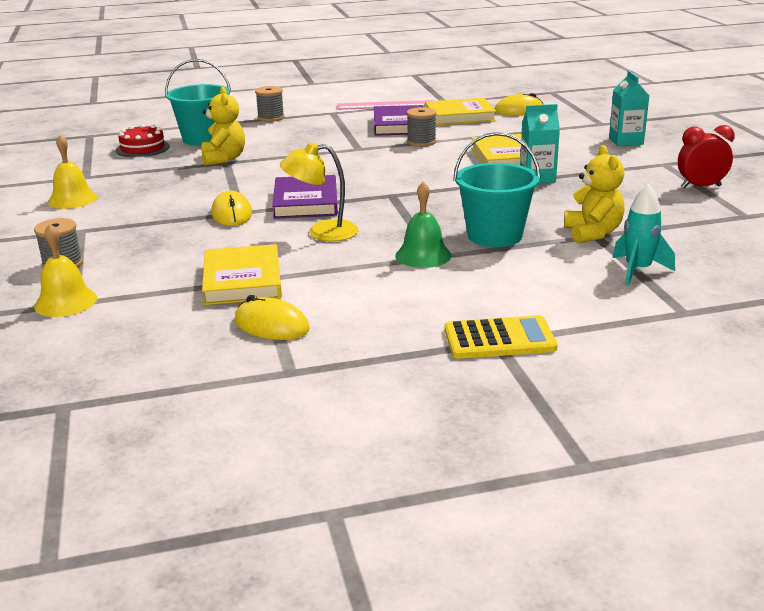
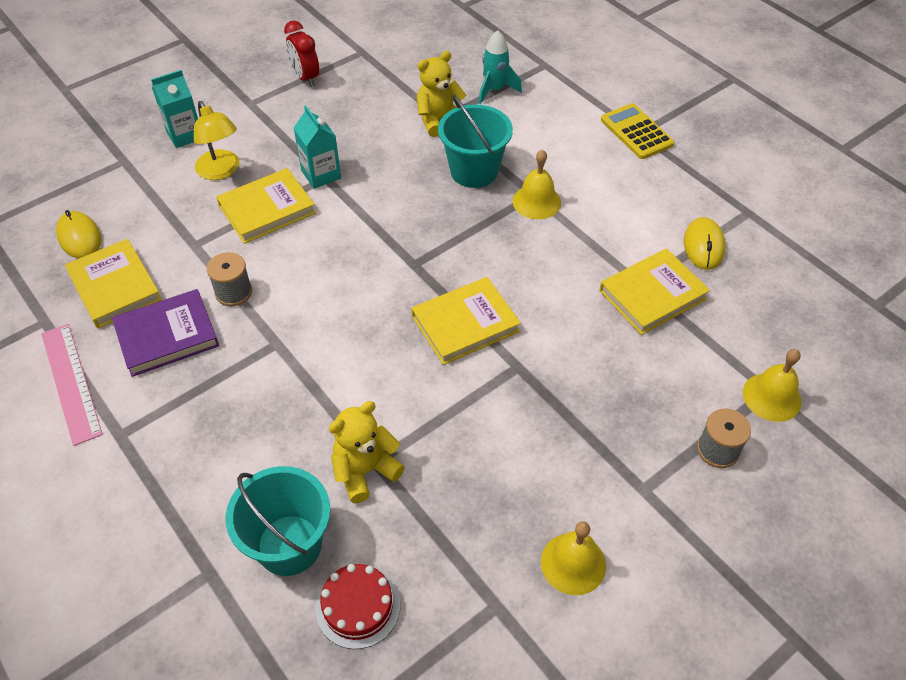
camera: 115 degrees left, 25 degrees up
yellow mouse [212,191,252,226] -> none
grey spool [255,86,285,122] -> none
purple book [272,175,338,219] -> yellow book [412,277,521,365]
yellow lamp [280,142,359,241] -> yellow lamp moved to [194,101,239,180]
green bell [395,181,452,268] -> yellow bell [513,149,561,219]

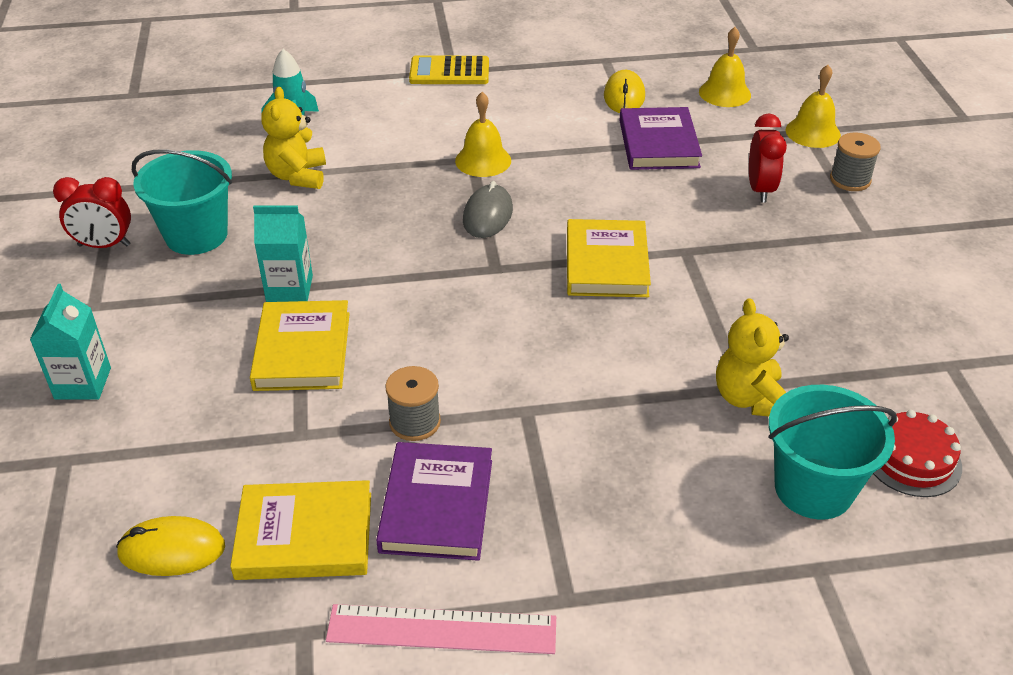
camera: 60 degrees left, 10 degrees down
yellow lamp [194,101,239,180] -> none
turquoise bucket [438,95,513,188] -> turquoise bucket moved to [132,149,232,255]
yellow bell [541,521,606,595] -> yellow bell moved to [699,27,751,107]
yellow book [599,248,710,335] -> purple book [619,107,702,170]
yellow mouse [684,217,725,270] -> yellow mouse turned 60 degrees clockwise [604,70,645,113]
none -> grey mouse [463,181,513,238]
none -> red clock [749,113,787,203]

